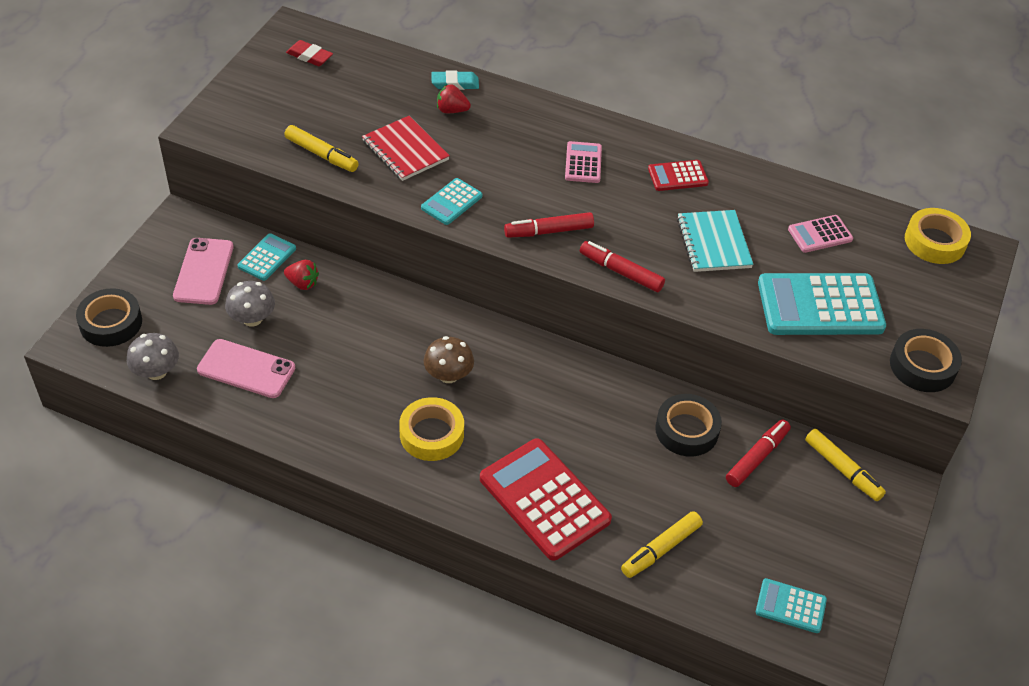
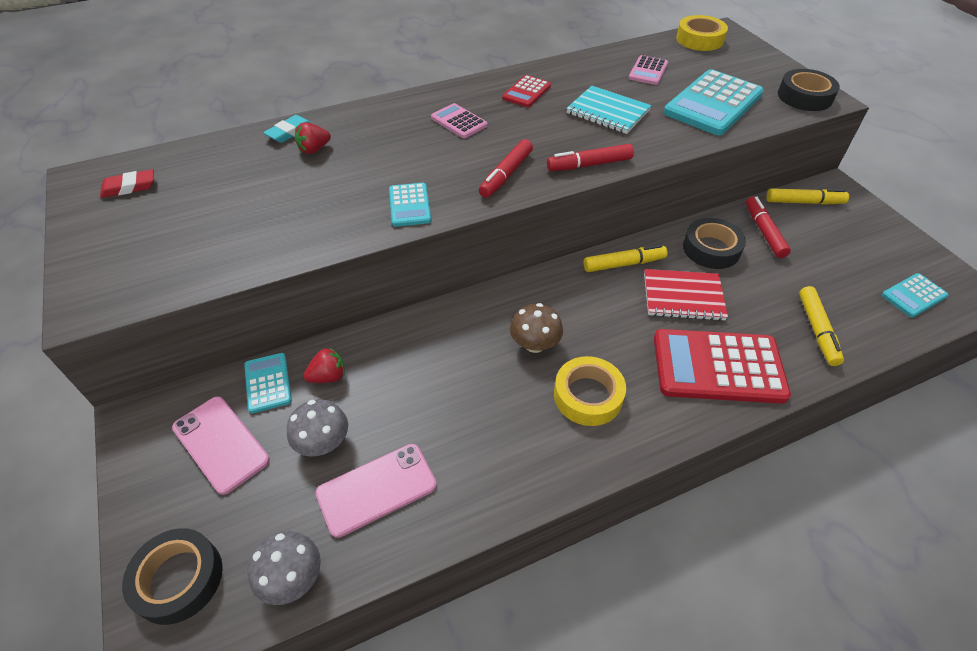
camera: 45 degrees left, 0 degrees up
yellow marker [284,125,359,172] -> yellow marker moved to [584,245,668,272]
red notebook [362,116,450,181] -> red notebook moved to [644,269,728,321]

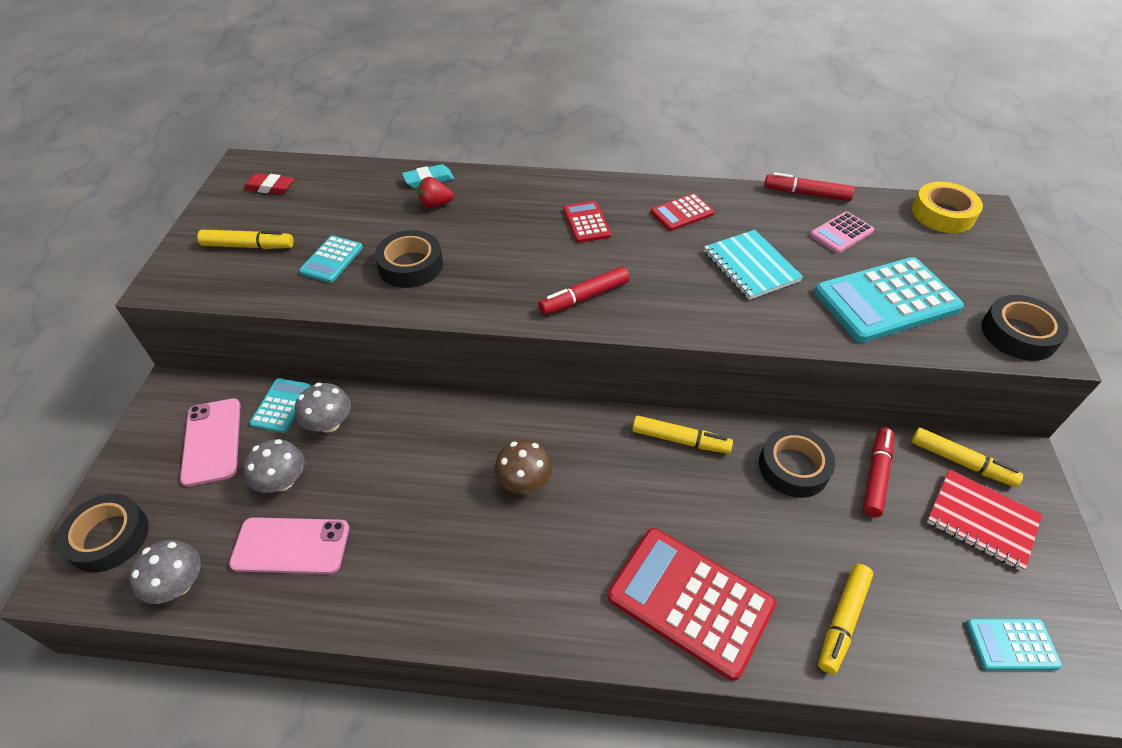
camera: 30 degrees right, 0 degrees up
red strawberry [303,347,345,383] -> grey mushroom [295,383,351,433]
turquoise calculator [389,183,431,227] -> turquoise calculator moved to [299,235,363,283]
pink calculator [431,103,488,138] -> red calculator [563,201,611,243]
red marker [547,144,634,171] -> red marker moved to [764,172,855,201]
yellow tape [554,356,626,426] -> none
red notebook [644,269,728,321] -> red notebook moved to [927,469,1042,571]
none -> yellow marker [197,230,294,249]
none -> black tape [375,230,443,288]

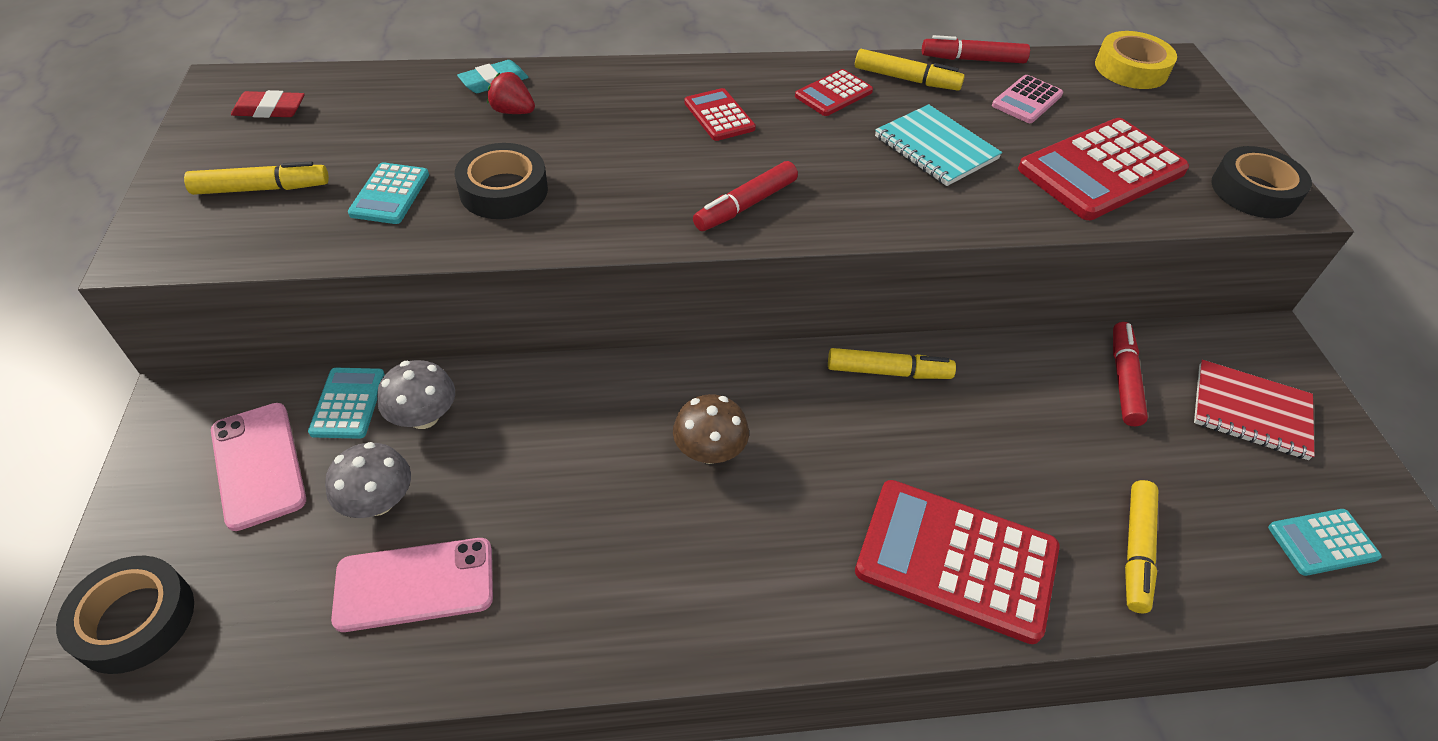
camera: 15 degrees left, 0 degrees up
grey mushroom [130,540,201,604] -> none
red strawberry [417,177,454,208] -> red strawberry turned 45 degrees clockwise [487,72,535,114]
black tape [759,427,835,498] -> none
turquoise calculator [814,257,964,343] -> red calculator [1018,118,1189,220]
yellow marker [911,427,1023,487] -> yellow marker moved to [855,49,965,91]

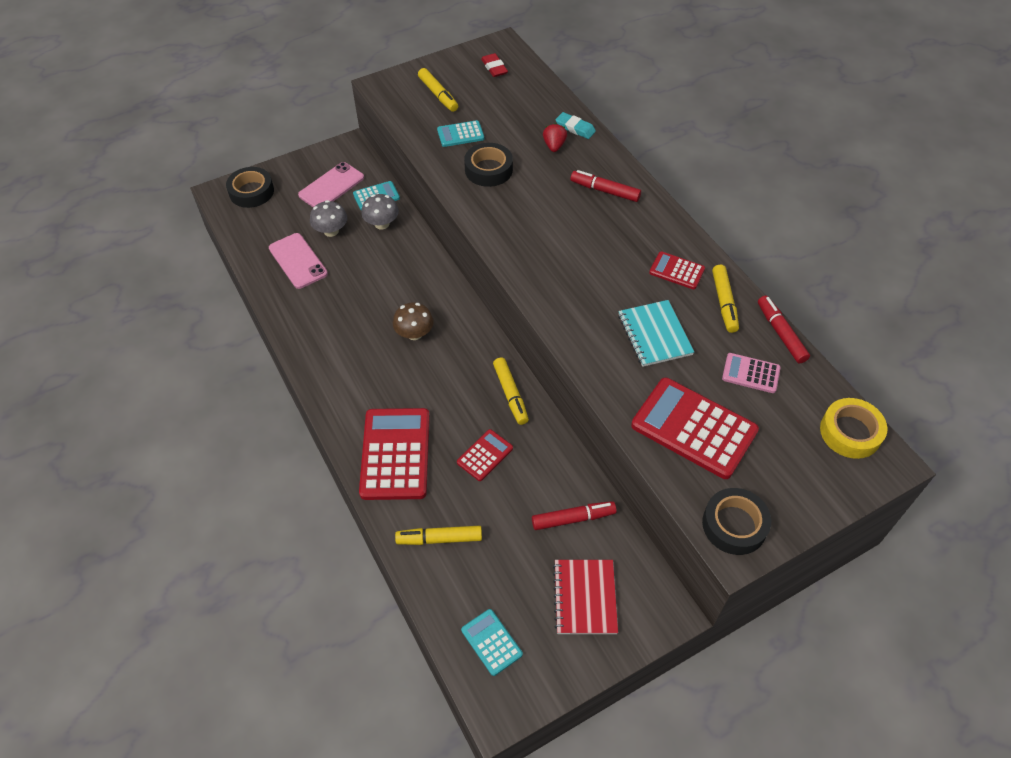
camera: 70 degrees right, 5 degrees up
red calculator [684,88,756,141] -> red calculator moved to [457,429,513,481]
red marker [693,161,798,231] -> red marker moved to [571,170,641,202]
turquoise notebook [875,104,1002,186] -> turquoise notebook turned 45 degrees counterclockwise [618,300,694,367]

